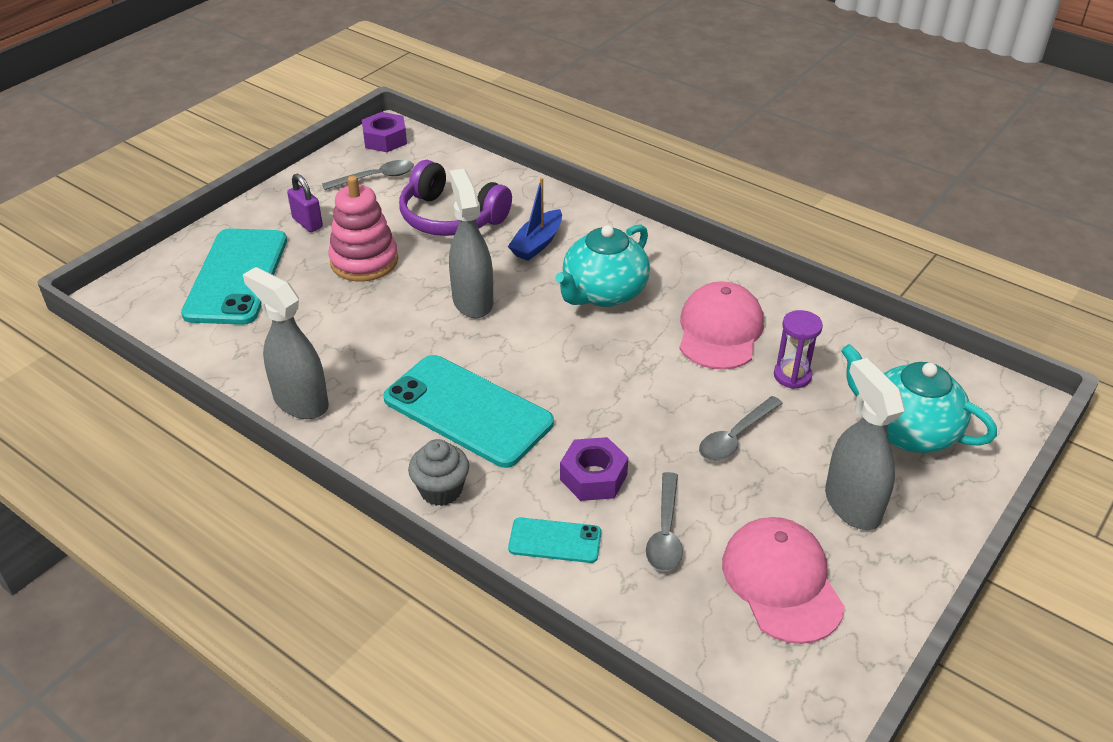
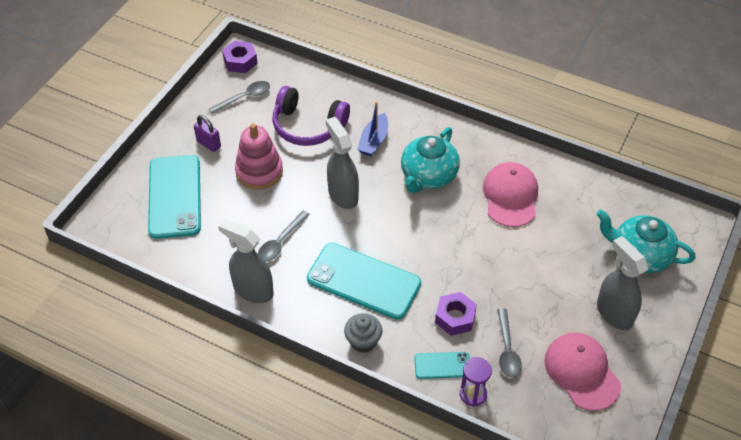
camera: 10 degrees left, 10 degrees up
grey spoon [699,396,783,461] -> grey spoon moved to [258,210,310,261]
purple hourglass [774,310,823,389] -> purple hourglass moved to [460,357,492,407]

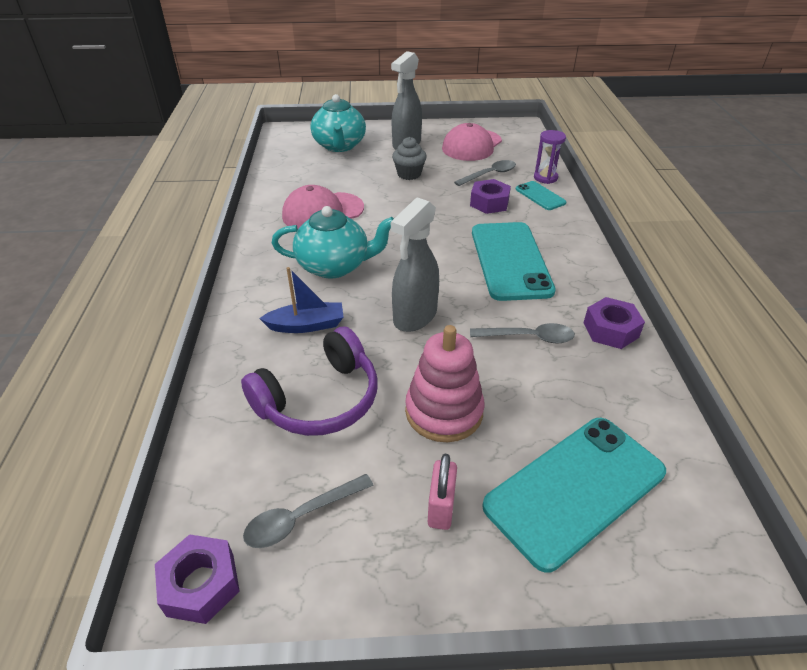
camera: 120 degrees left, 10 degrees down
purple padlock [194,115,221,152] -> pink padlock [428,454,457,530]
grey spoon [209,81,270,114] -> grey spoon turned 60 degrees counterclockwise [243,474,374,548]
grey spray bottle [218,219,274,303] -> purple nut [584,297,645,349]
purple headphones [272,86,350,146] -> purple headphones turned 60 degrees clockwise [241,326,377,436]
grey cupcake [344,313,382,353] -> grey cupcake moved to [392,137,427,180]

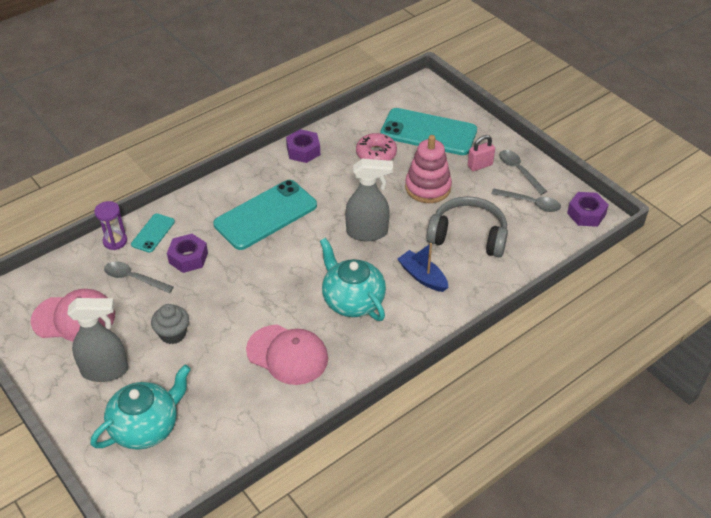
camera: 125 degrees left, 5 degrees up
purple headphones [241,326,377,436] -> grey headphones [427,196,508,257]
grey spoon [470,323,575,343] -> grey spoon moved to [499,150,547,195]
none -> pink donut [356,133,397,161]

